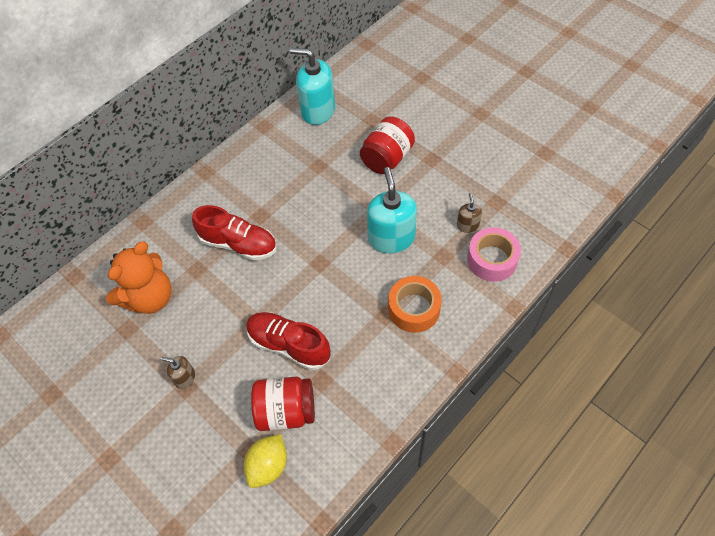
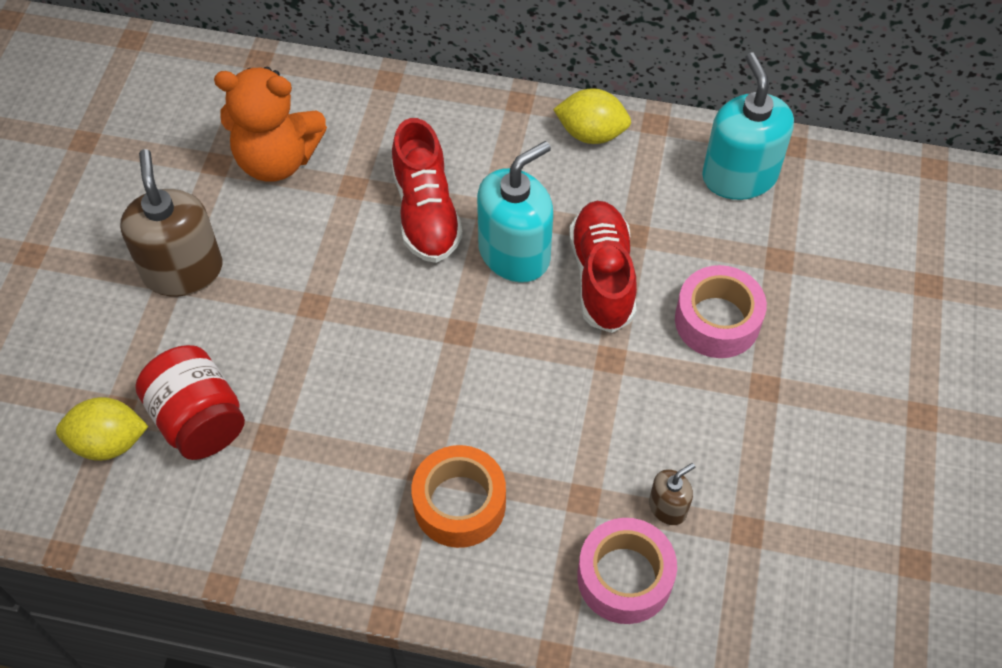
camera: 55 degrees right, 0 degrees up
brown soap dispenser [161,356,195,389] -> brown soap dispenser [120,149,222,297], size x2.08
red shoe [246,312,331,370] -> red shoe moved to [569,201,637,333]
red jar [360,116,415,174] -> pink tape [675,265,767,358]
turquoise soap dispenser [367,167,417,253] -> turquoise soap dispenser moved to [477,141,553,283]
none -> yellow lemon [553,88,631,144]

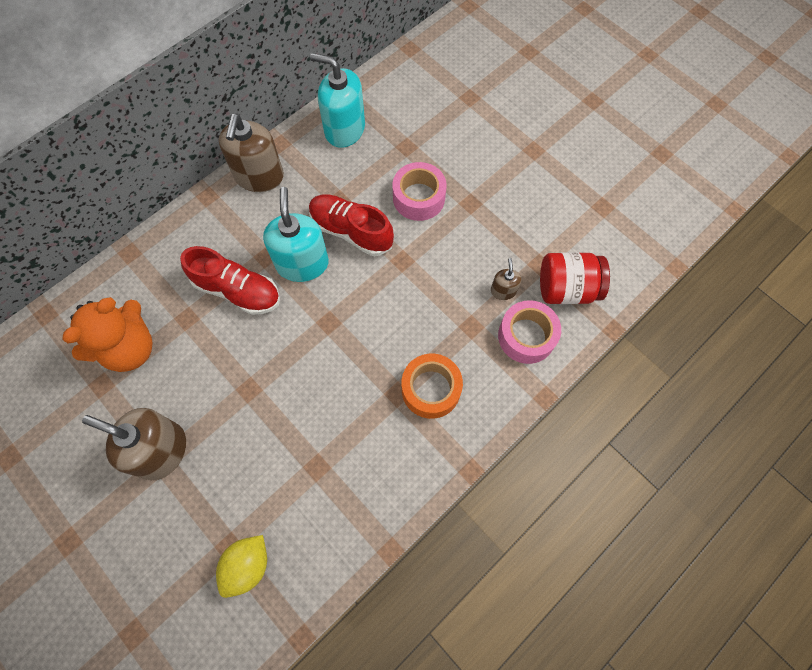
camera: 55 degrees left, 10 degrees up
red jar [135,345,245,460] -> red jar moved to [540,252,610,304]
yellow lemon [553,88,631,144] -> brown soap dispenser [219,114,284,192]

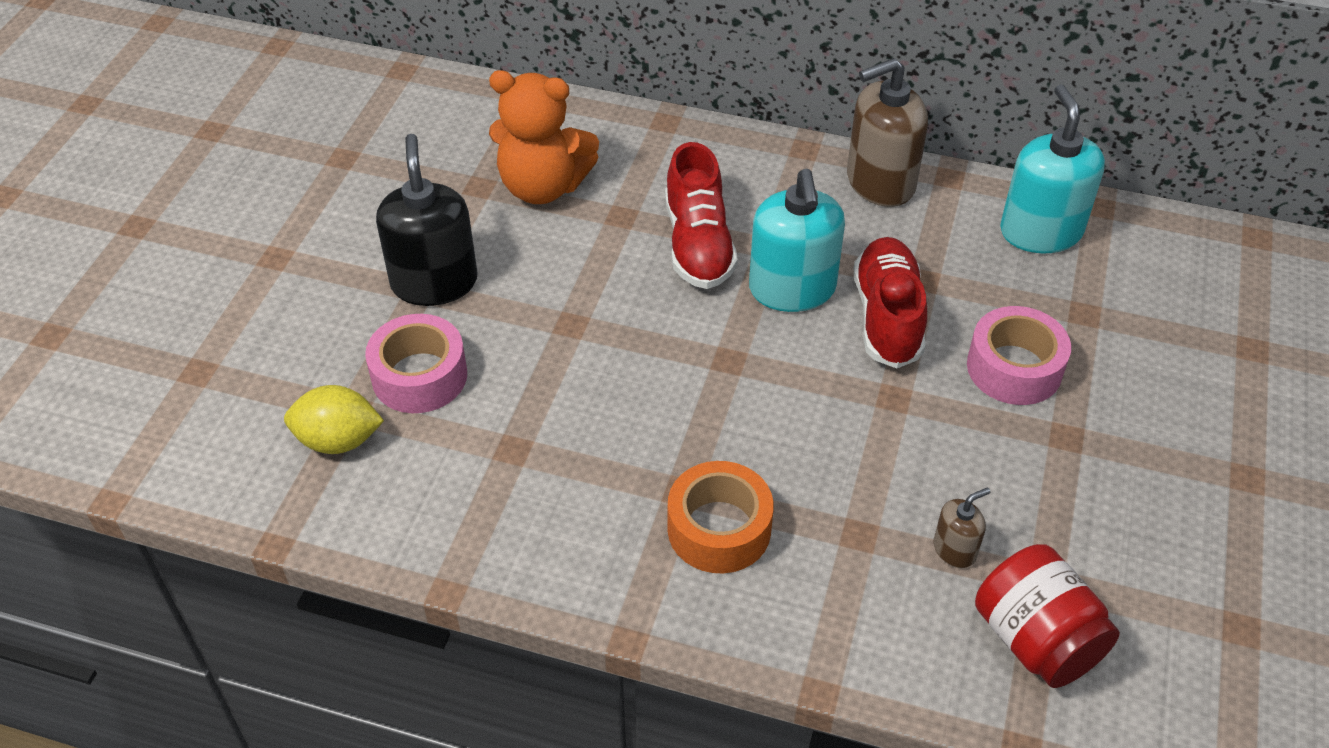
camera: 60 degrees right, 20 degrees down
brown soap dispenser [82,408,186,480] -> black soap dispenser [376,134,478,306]
turquoise soap dispenser [263,187,329,282] -> turquoise soap dispenser turned 120 degrees clockwise [749,169,845,312]
pink tape [498,300,561,364] -> pink tape moved to [365,314,467,413]

